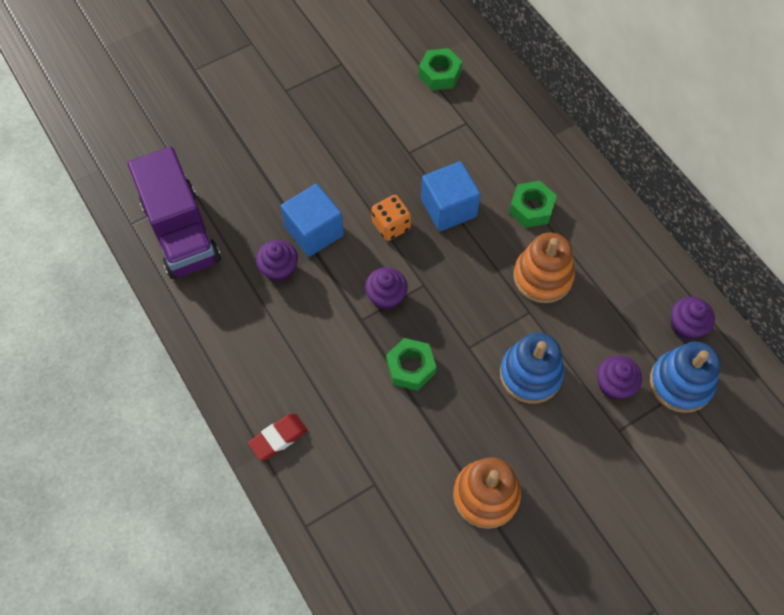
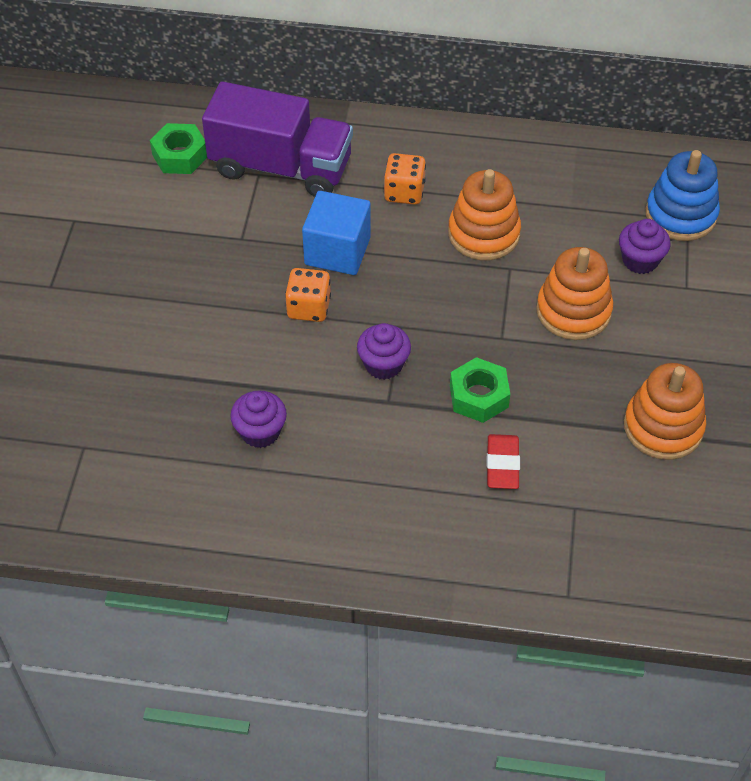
camera: 50 degrees left, 10 degrees down
purple truck [128,147,221,279] -> purple truck moved to [202,81,353,197]
red eraser [248,413,308,461] -> red eraser moved to [487,434,520,489]
blue cube [281,184,344,257] -> none
blue stacking toy [500,332,564,403] -> orange stacking toy [536,247,613,340]
green nut [509,181,557,228] -> orange dice [384,153,426,205]
purple cupcake [671,297,715,340] -> none

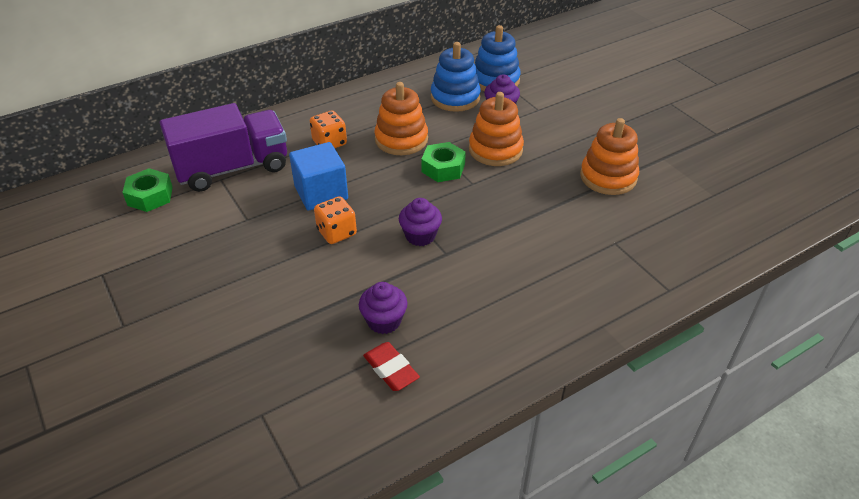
camera: 40 degrees left, 10 degrees down
green nut [450,357,510,423] -> green nut moved to [421,142,466,182]
red eraser [487,434,520,489] -> red eraser moved to [363,342,420,391]
none -> blue stacking toy [431,42,481,112]

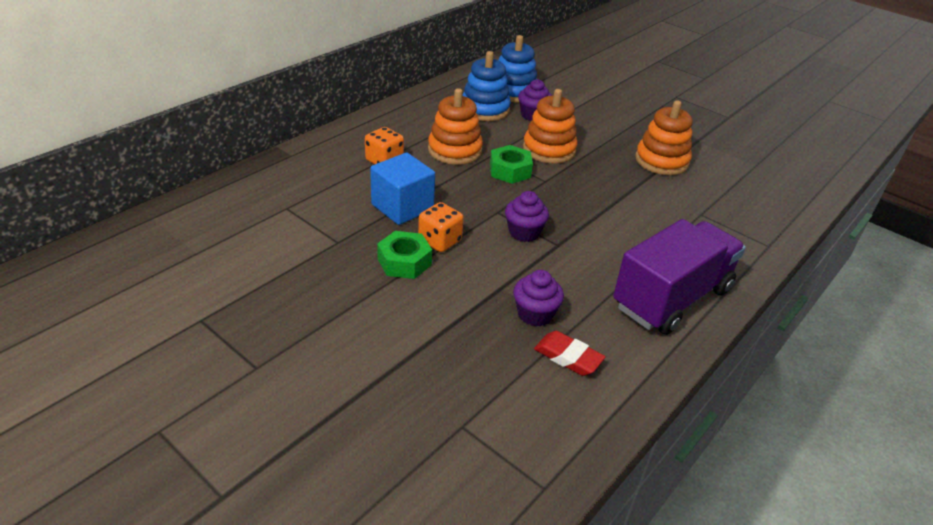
camera: 20 degrees left, 5 degrees down
green nut [122,168,173,212] -> green nut moved to [377,231,432,279]
purple truck [160,103,287,192] -> purple truck moved to [613,219,746,335]

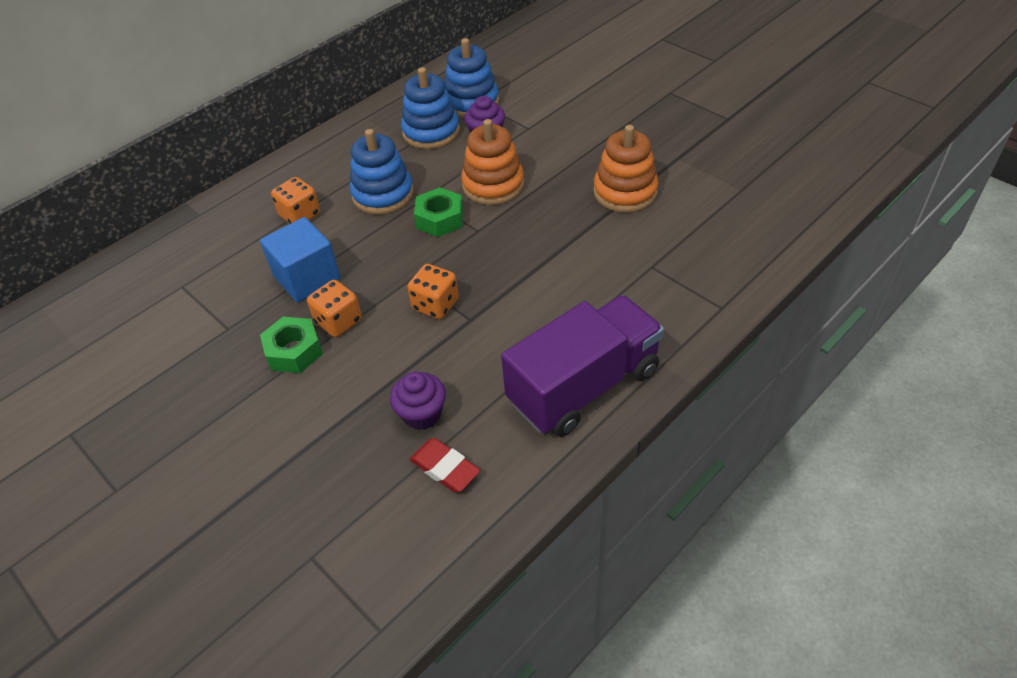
camera: 10 degrees right, 10 degrees up
orange stacking toy [428,88,483,165] -> blue stacking toy [350,129,414,215]
purple cupcake [505,191,549,242] -> orange dice [407,264,459,319]

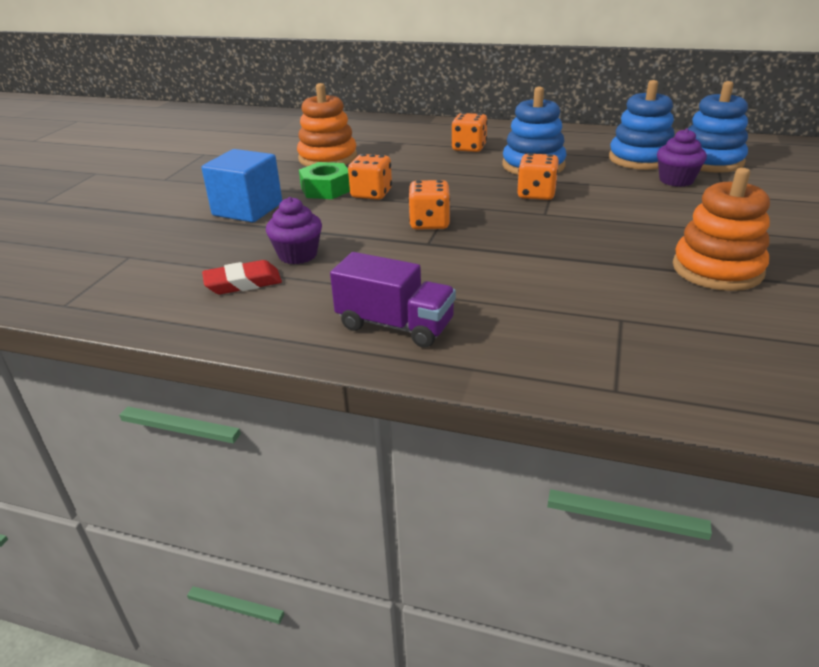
camera: 60 degrees right, 15 degrees down
blue cube [260,217,341,302] -> blue cube moved to [202,149,282,223]
red eraser [409,438,481,493] -> red eraser turned 60 degrees clockwise [202,260,282,294]
green nut [414,187,463,237] -> orange dice [517,153,559,200]
orange stacking toy [461,119,524,205] -> orange stacking toy moved to [297,83,357,166]
purple truck [501,295,664,437] -> purple truck [330,252,456,348], size x0.61

